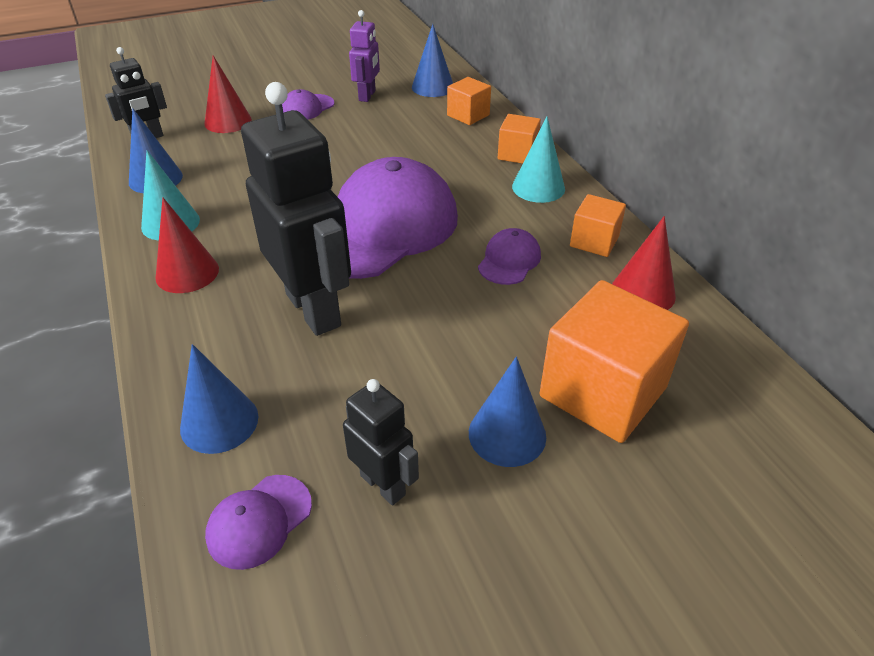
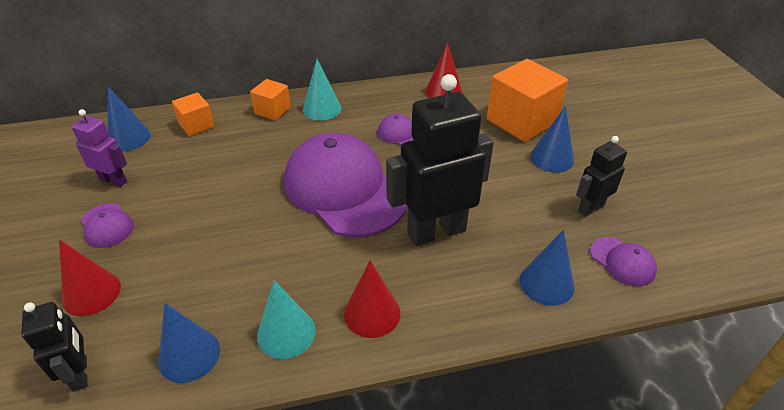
camera: 80 degrees left, 0 degrees up
orange cube [570,194,626,257] -> none

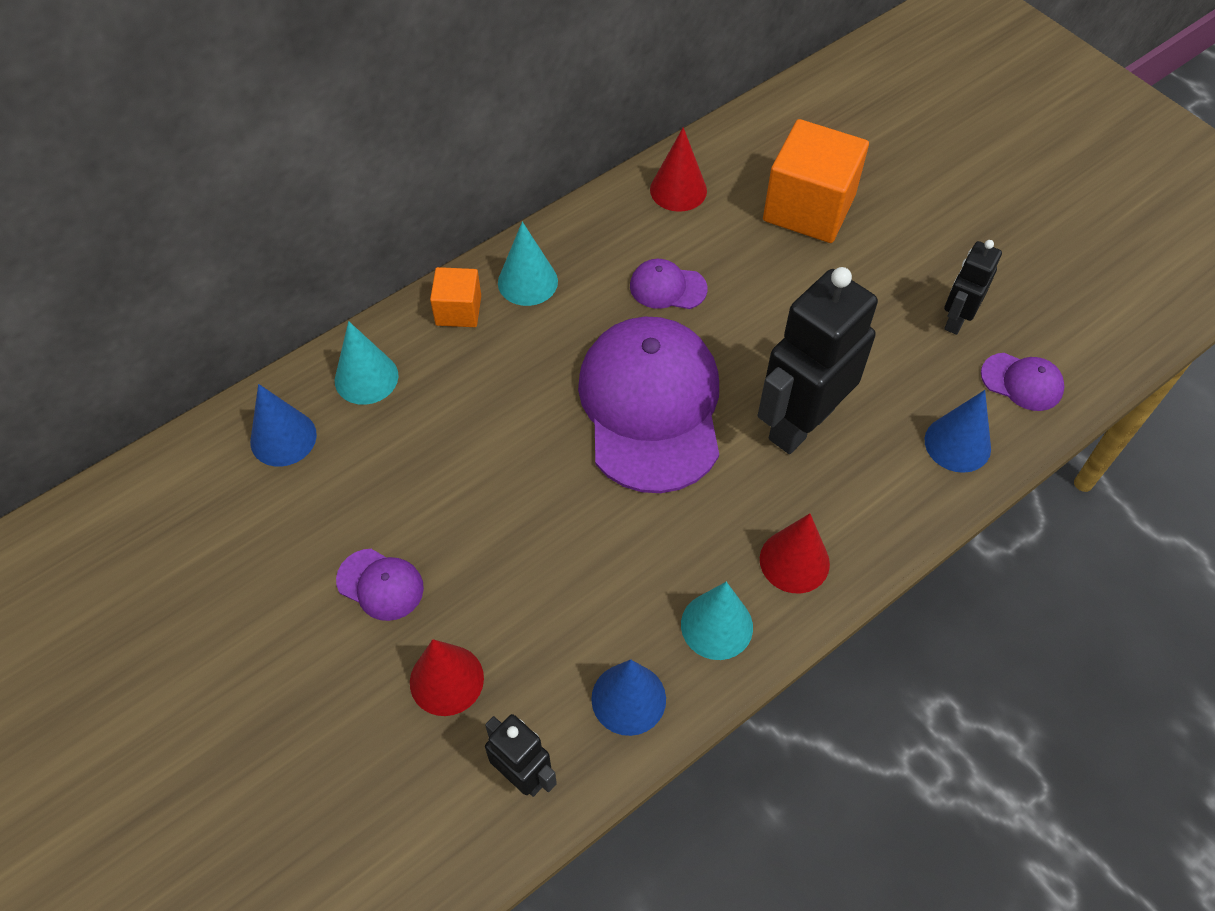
camera: 25 degrees left, 15 degrees up
purple robot [71,109,127,187] -> none
orange cube [172,92,215,136] -> turquoise cone [335,321,399,405]
purple cap [284,133,407,237] -> purple cap turned 60 degrees clockwise [578,316,719,493]
blue cone [530,106,574,173] -> none

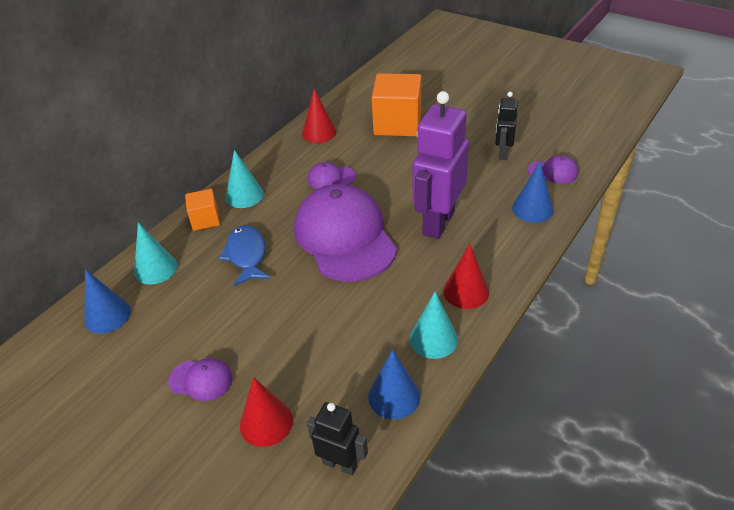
camera: 15 degrees left, 15 degrees down
black robot [758,267,878,454] -> purple robot [413,91,469,239]
none -> blue fish [218,225,270,286]

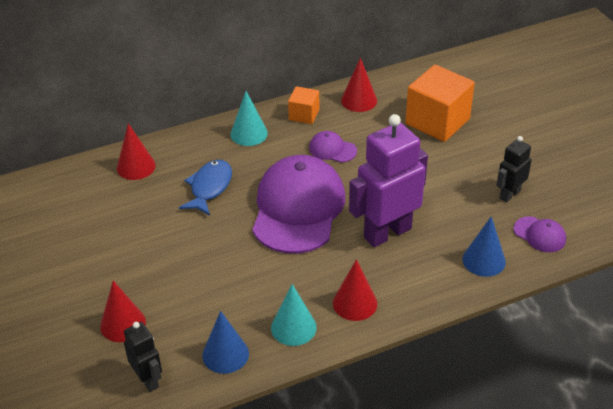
camera: 30 degrees right, 0 degrees up
blue cone [84,269,131,334] -> none
turquoise cone [134,222,177,285] -> red cone [117,123,156,180]
purple cap [168,358,233,401] -> none
orange cube [185,189,220,231] -> orange cube moved to [288,86,319,124]

